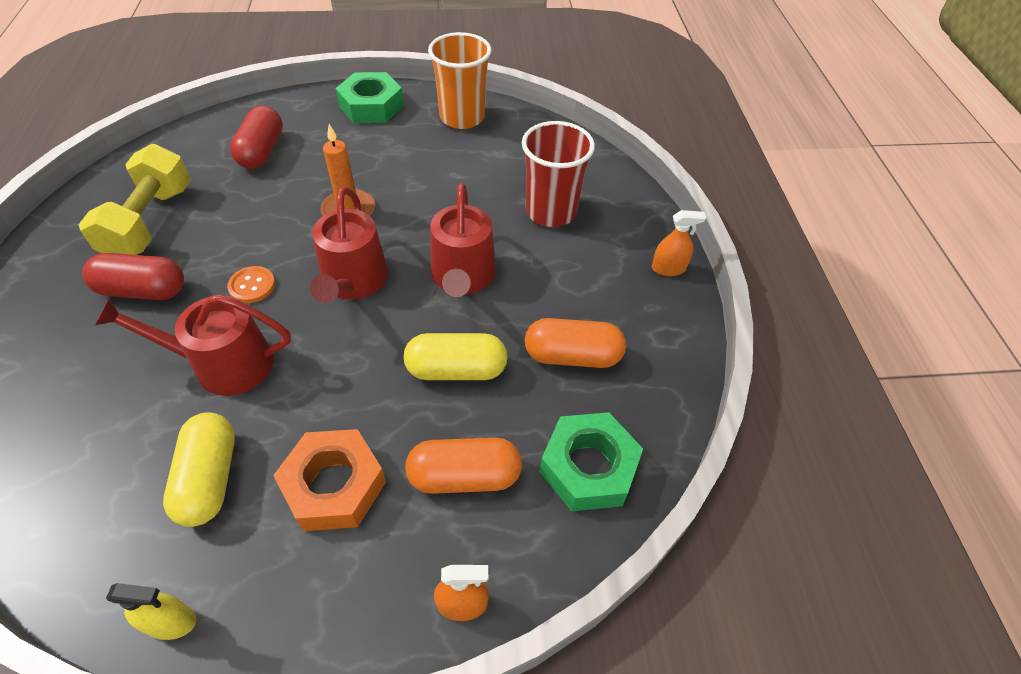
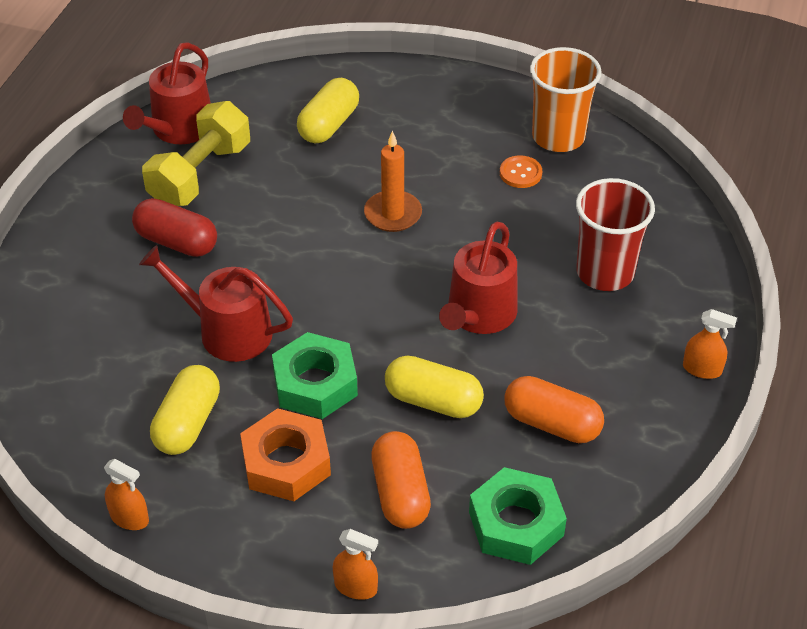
camera: 25 degrees right, 5 degrees down
yellow spray bottle [106,583,196,640] -> orange spray bottle [104,459,149,530]
orange button [227,266,275,303] -> orange button moved to [500,156,542,188]
red capsule [230,106,283,169] -> yellow capsule [297,78,359,143]
red watering can [310,187,388,303] -> red watering can moved to [123,42,211,144]
green nut [336,72,404,123] -> green nut moved to [272,332,358,419]
orange capsule [405,438,522,494] -> orange capsule turned 60 degrees clockwise [371,431,431,529]

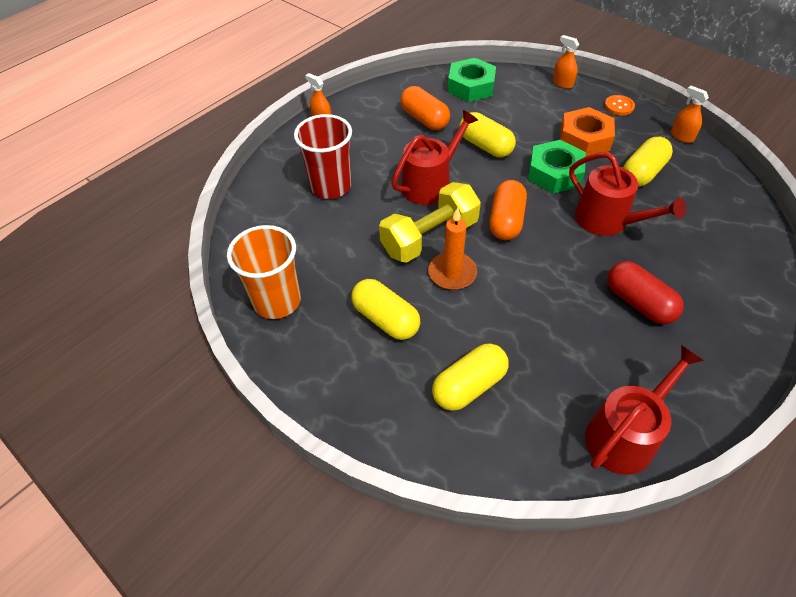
camera: 155 degrees left, 5 degrees up
yellow dumbbell [142,101,250,206] -> yellow dumbbell moved to [379,182,481,263]
orange capsule [371,431,431,529] -> orange capsule moved to [489,180,527,240]
orange button [500,156,542,188] -> orange button moved to [604,95,635,116]
none -> yellow capsule [351,279,420,340]

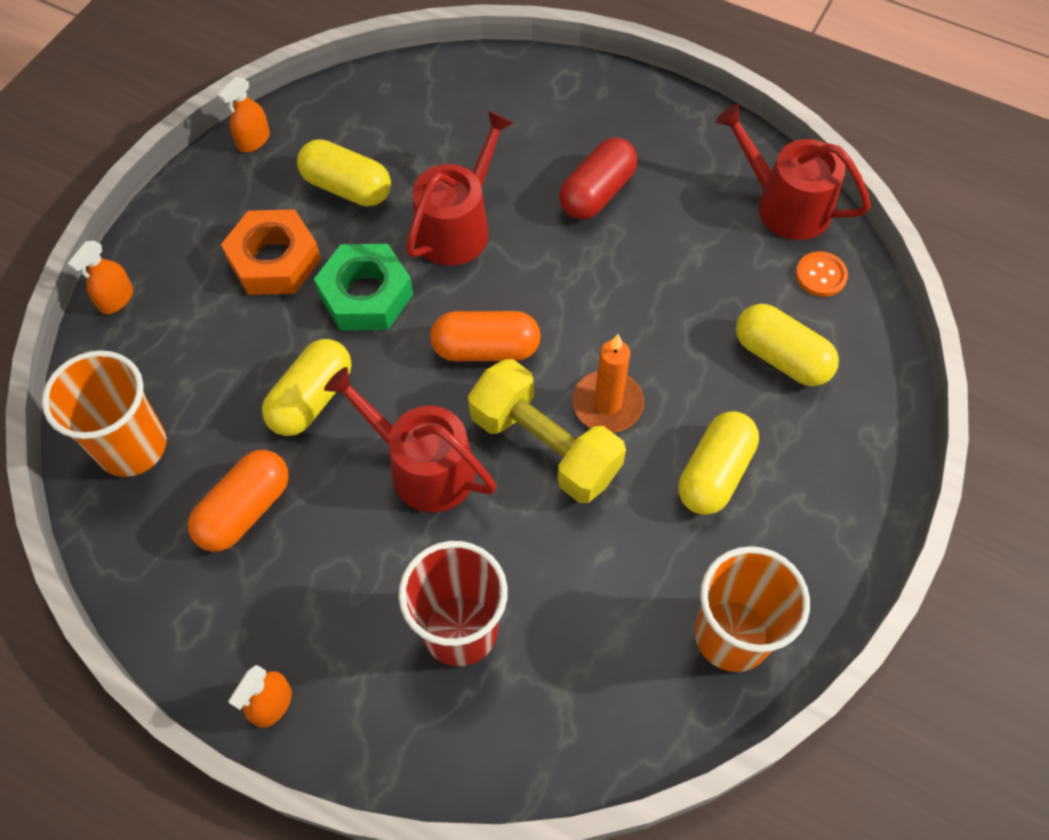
camera: 105 degrees left, 10 degrees up
green nut [448,58,496,102] -> orange cup [42,350,166,477]
orange button [604,95,635,116] -> orange button moved to [796,251,848,297]

